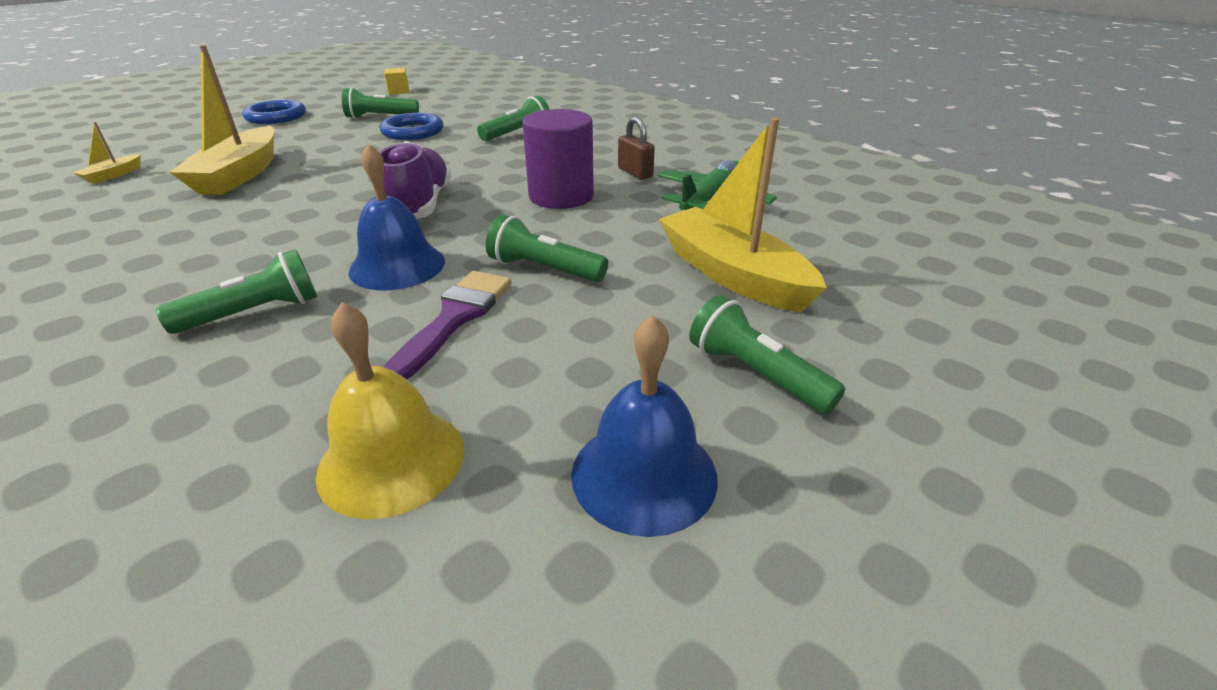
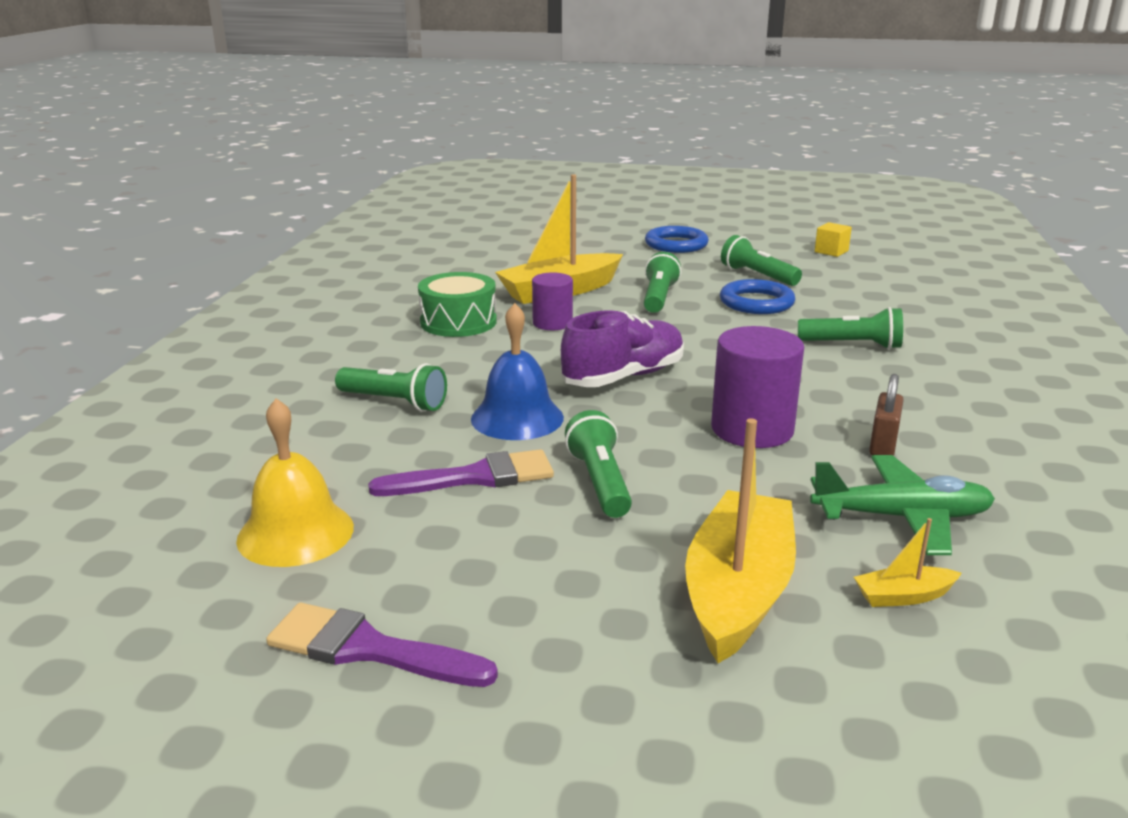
camera: 55 degrees right, 10 degrees down
yellow boat [73,122,141,184] -> yellow boat moved to [854,518,962,607]
blue bell [571,315,718,537] -> purple brush [266,603,498,687]
green flashlight [689,295,845,414] -> green flashlight moved to [644,252,681,313]
none -> green drum [418,272,497,337]
none -> purple cylinder [532,272,573,330]

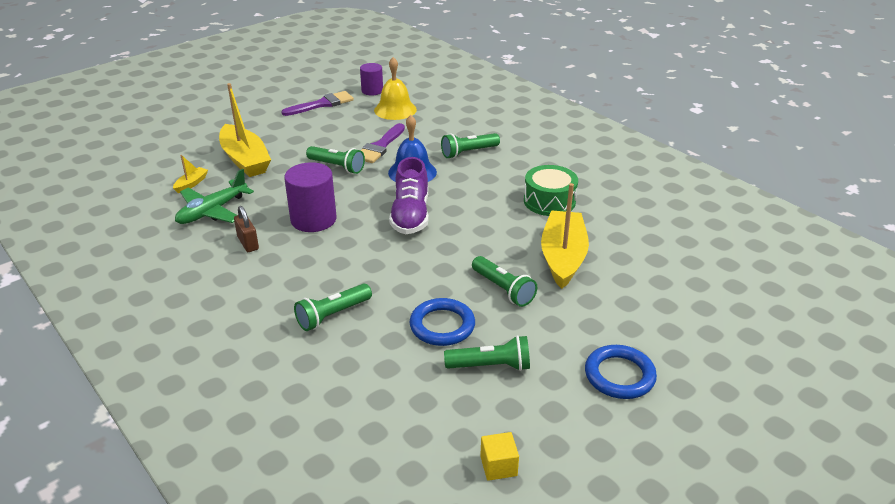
camera: 130 degrees right, 10 degrees up
purple cylinder [532,272,573,330] -> purple cylinder moved to [360,63,383,95]

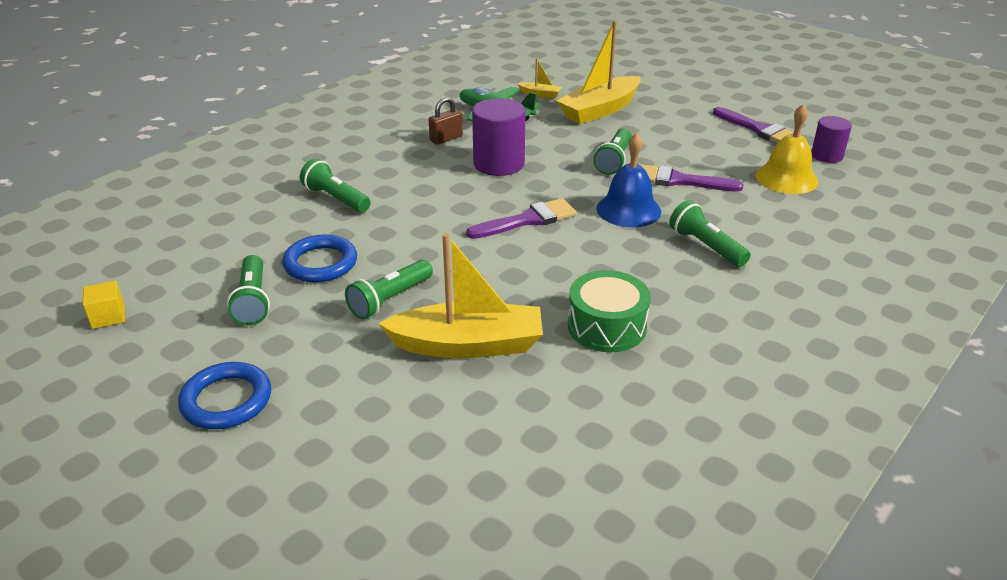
camera: 80 degrees right, 0 degrees up
purple shoe [389,157,429,234] -> purple brush [466,198,577,239]

